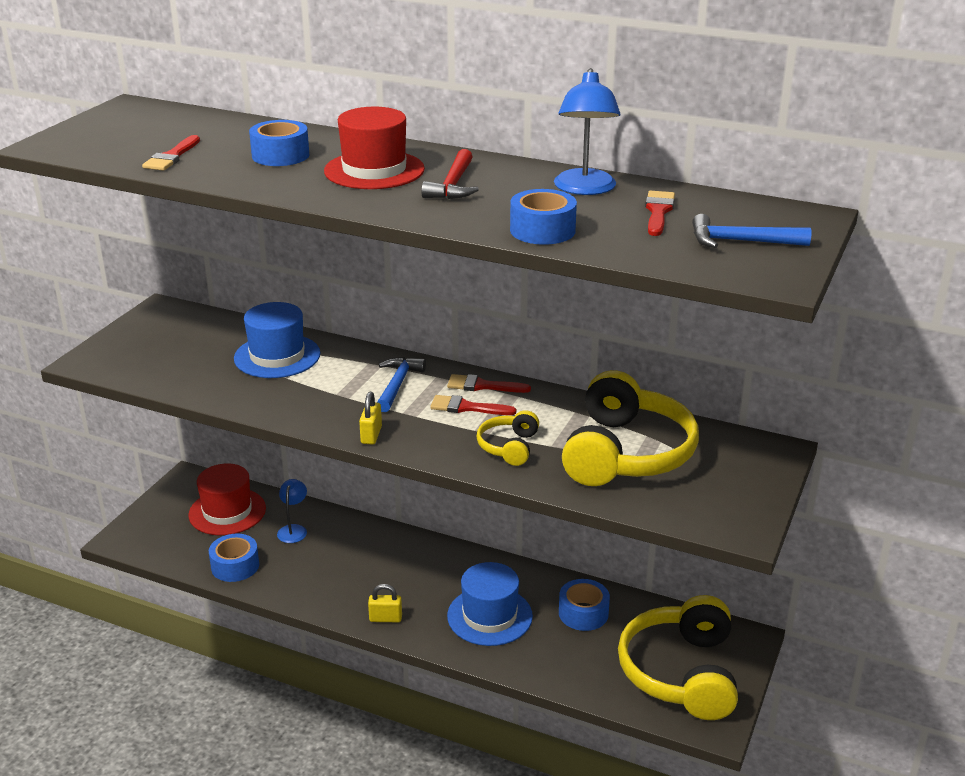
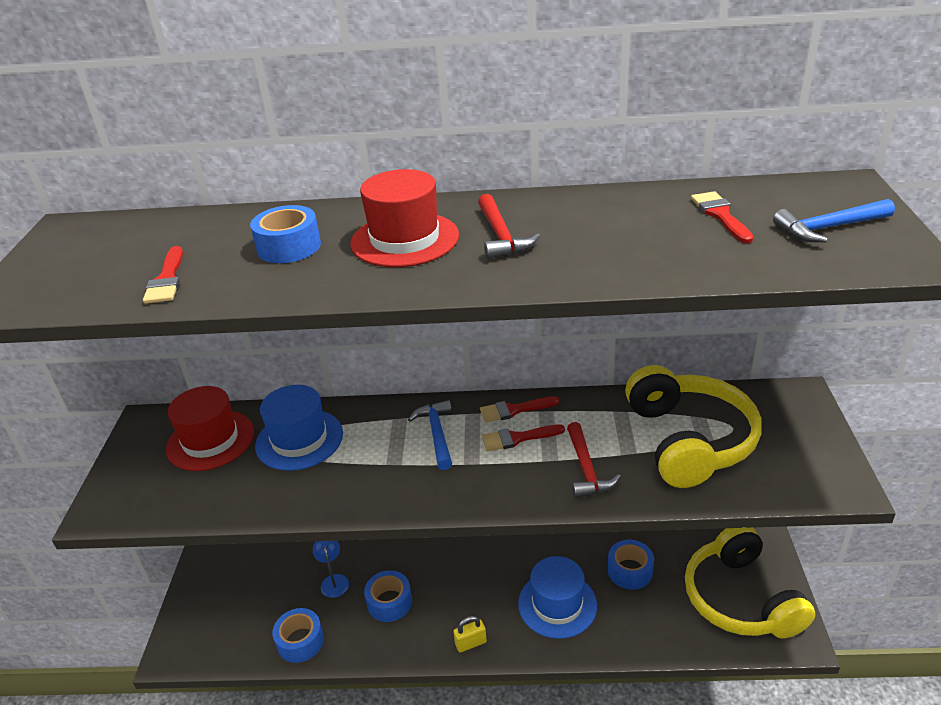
camera: 20 degrees left, 5 degrees up
red hat [189,464,266,535] -> red hat moved to [166,386,254,471]
yellow padlock [359,392,382,445] -> none
yellow headphones [476,410,539,466] -> red hammer [567,422,621,498]
blue tape [510,189,577,245] -> blue tape moved to [364,570,412,622]
blue lamp [554,68,621,195] -> none

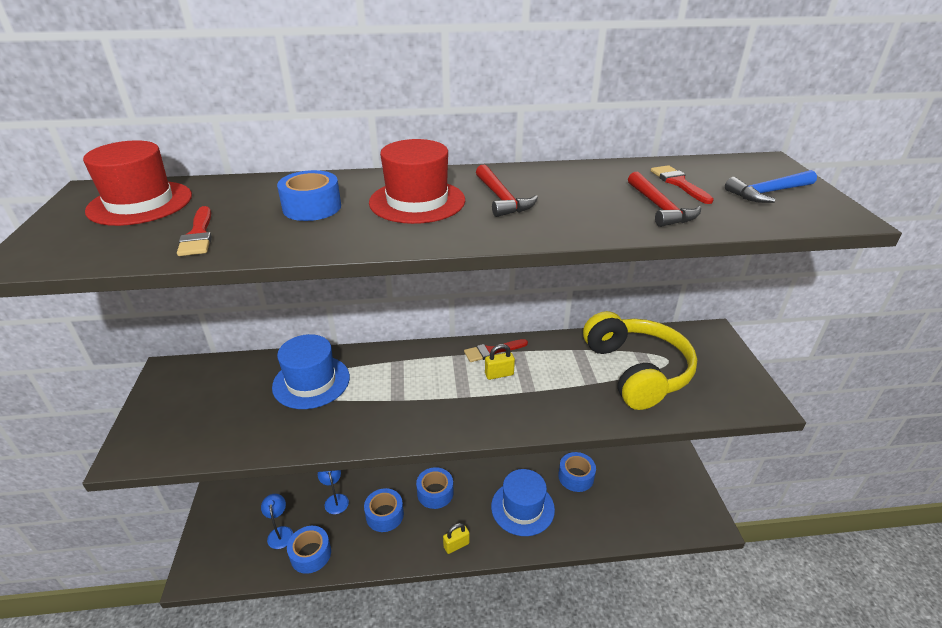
camera: 10 degrees left, 0 degrees up
red hat [166,386,254,471] -> red hat moved to [83,140,192,226]
blue hammer [408,400,452,470] -> none
red brush [482,424,565,451] -> yellow padlock [485,344,515,380]
red hammer [567,422,621,498] -> red hammer moved to [628,172,701,227]
yellow headphones [685,528,815,639] -> none
none -> blue lamp [261,494,293,549]
none -> blue tape [416,467,453,509]

